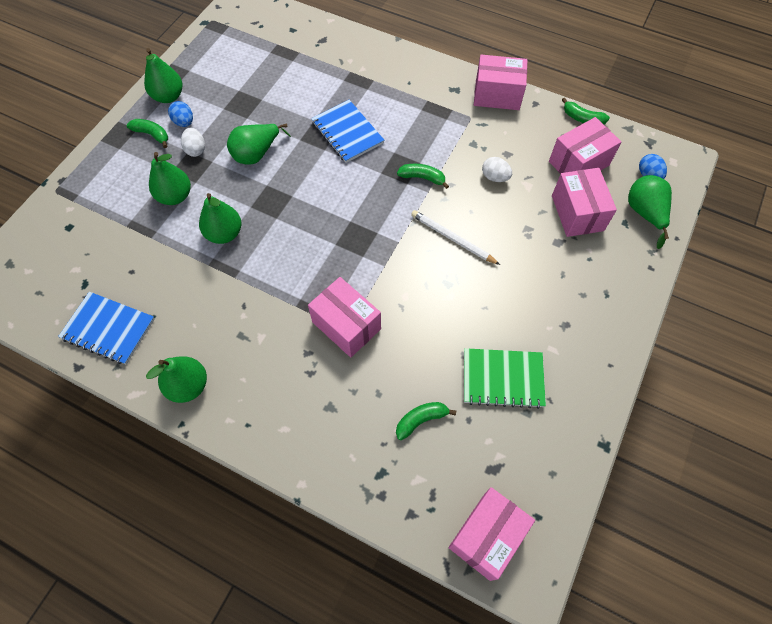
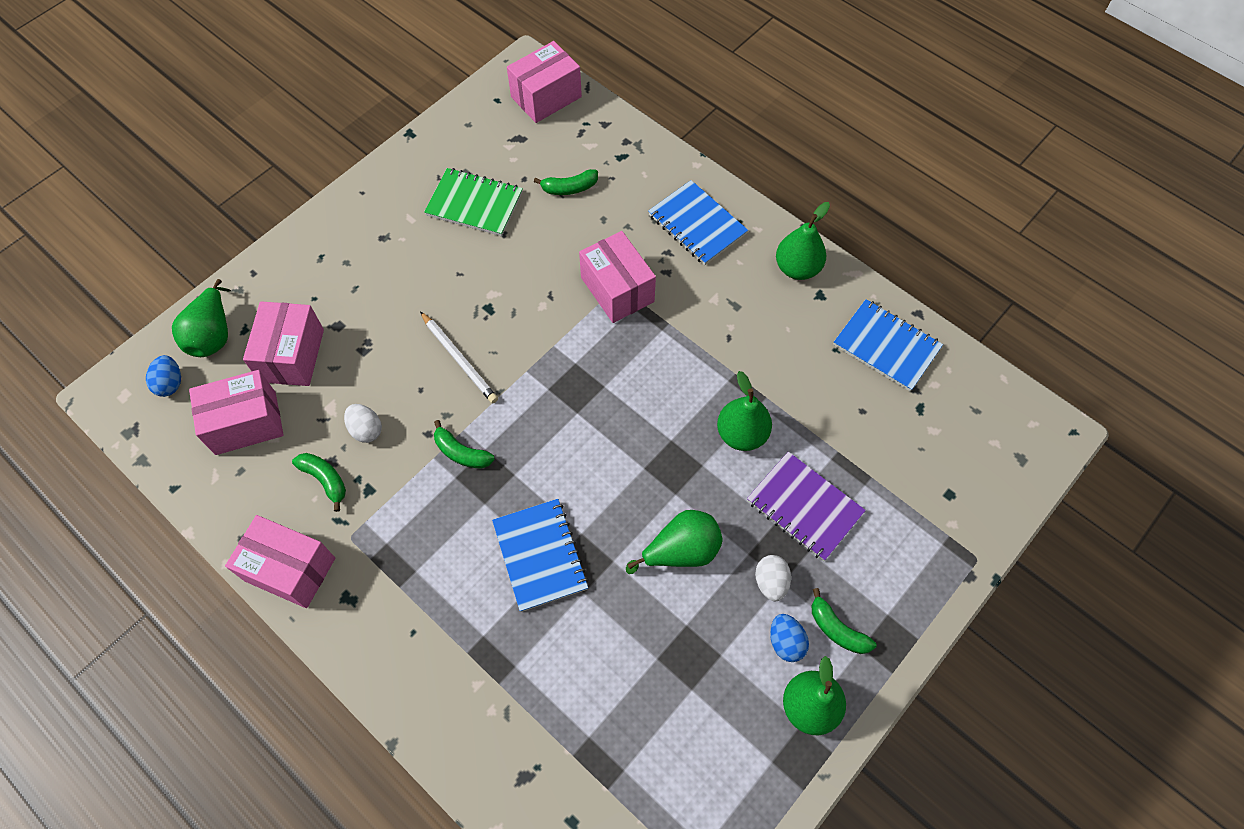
camera: 165 degrees left, 0 degrees up
green pear [149,152,191,205] -> purple notebook [747,452,866,561]
green banana [562,98,610,124] -> green banana moved to [292,453,346,512]
none -> blue notebook [648,180,748,265]

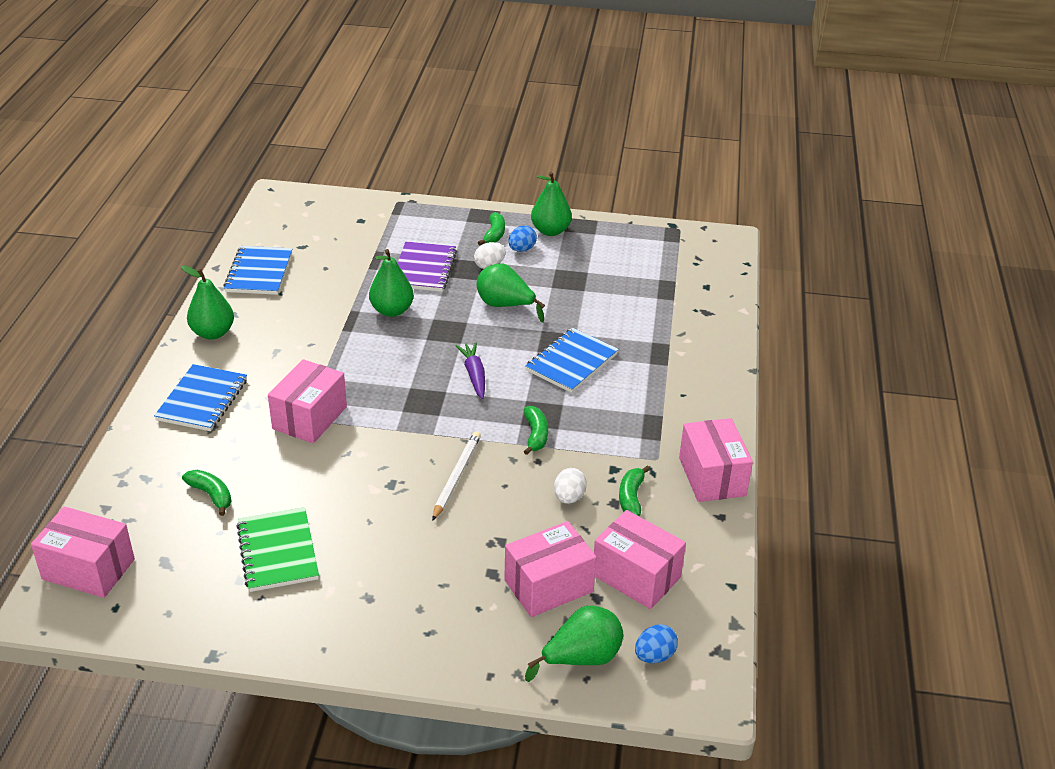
camera: 125 degrees left, 25 degrees down
none -> purple carrot [455,342,485,399]

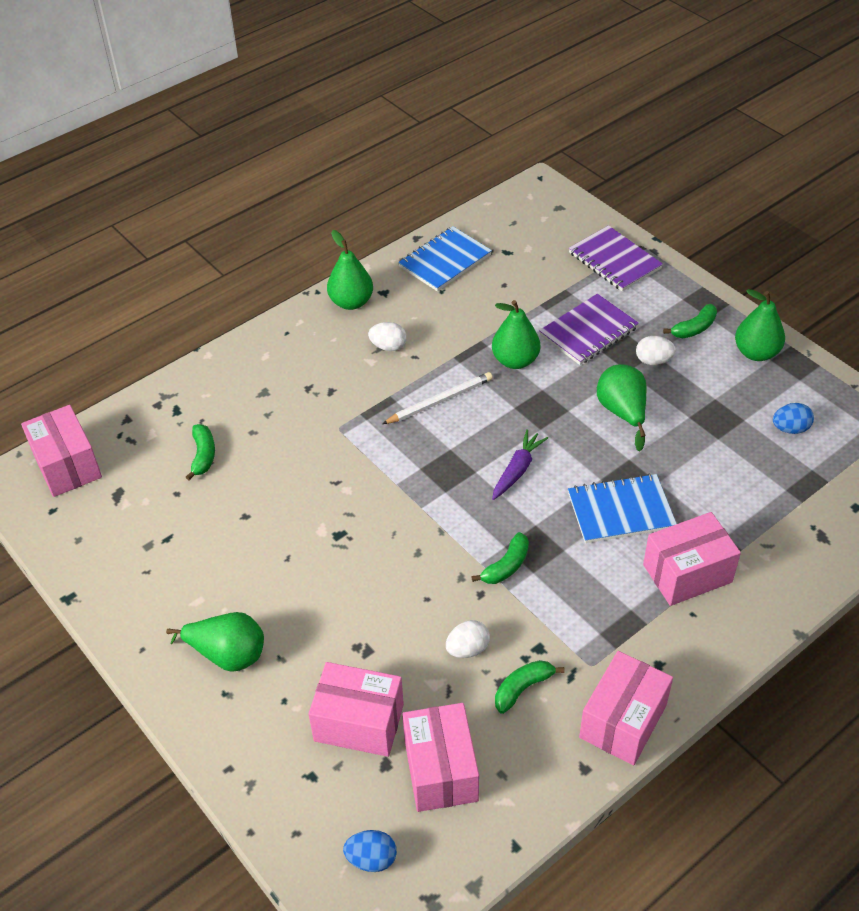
camera: 45 degrees right, 10 degrees up
blue notebook [154,364,247,431] -> none
green notebook [236,507,319,592] -> none
pink box [268,359,347,443] -> pink box moved to [643,512,741,606]
white pencil [432,431,481,521] -> white pencil moved to [382,372,493,424]
blue egg [508,225,537,252] -> blue egg moved to [773,403,814,434]
green pear [525,606,623,682] -> green pear moved to [166,612,264,672]
none -> white egg [368,322,407,351]
none -> purple notebook [569,225,663,291]

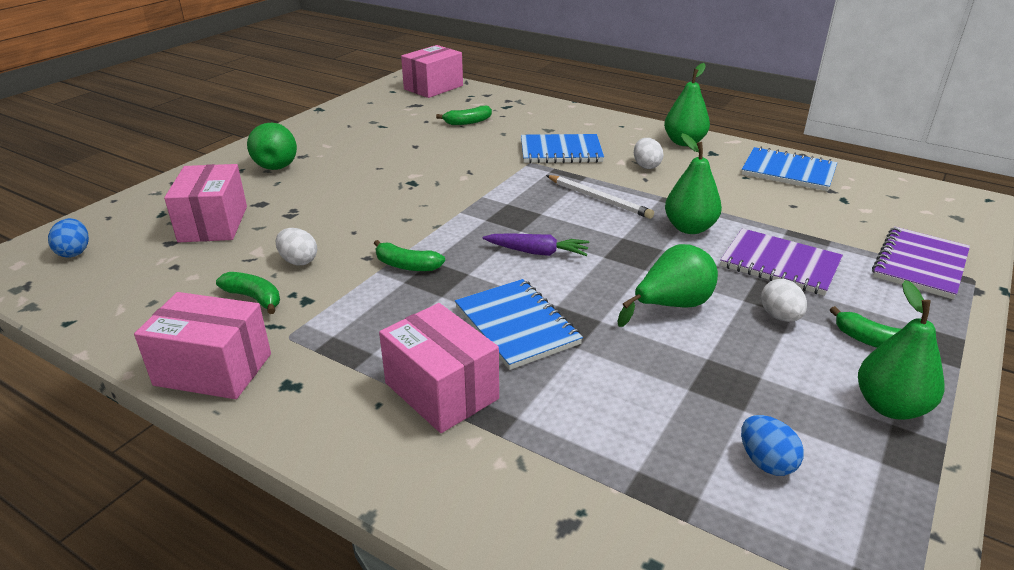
camera: 70 degrees right, 15 degrees down
pink box [402,703,479,812] -> none
none -> blue notebook [521,134,604,163]

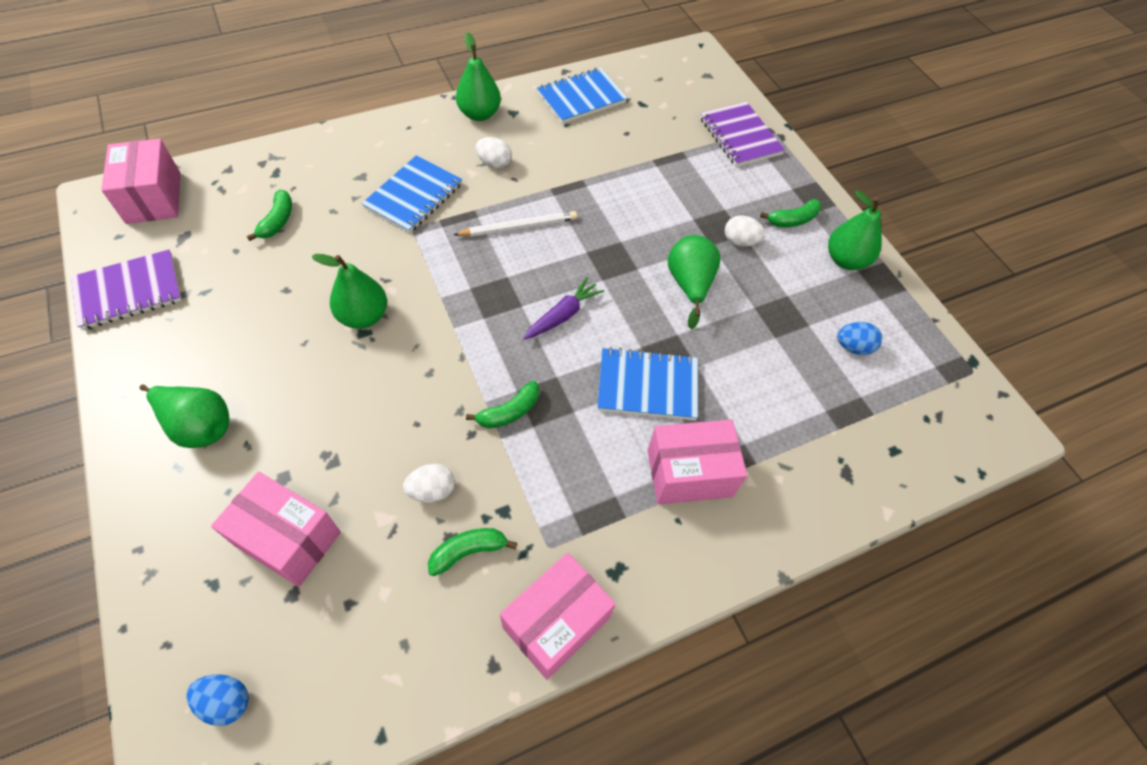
camera: 60 degrees left, 25 degrees up
green pear [665,133,722,234] -> green pear moved to [312,254,387,329]
purple notebook [720,228,843,296] -> purple notebook moved to [71,250,182,330]

